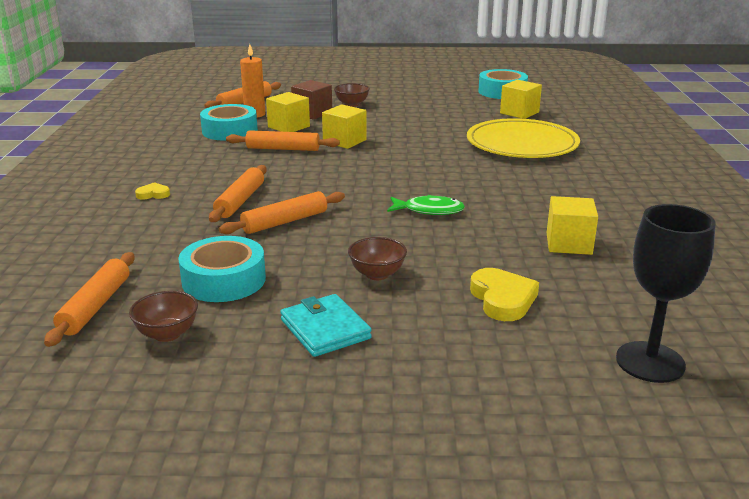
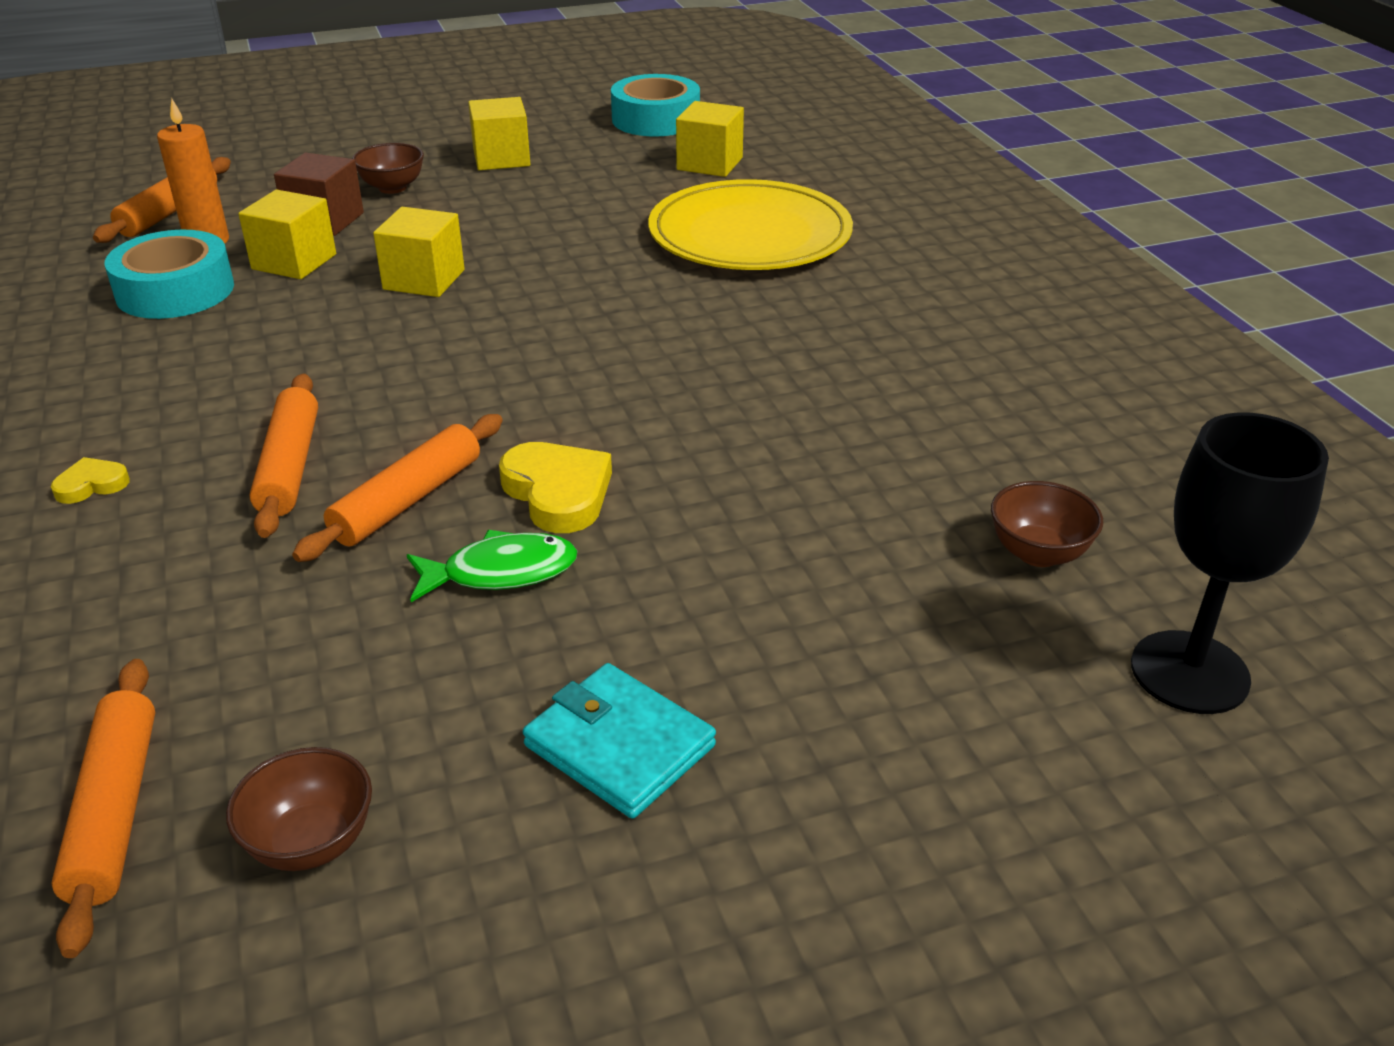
camera: 20 degrees left, 10 degrees up
turquoise tape [178,236,266,302] -> none
orange rolling pin [226,130,340,151] -> none
brown bowl [348,237,407,280] -> brown bowl moved to [991,481,1103,567]
green fish [387,195,465,215] -> green fish moved to [407,530,577,602]
yellow heart [470,268,539,321] -> yellow heart moved to [499,442,612,533]
yellow cube [547,196,598,255] -> yellow cube moved to [468,97,530,170]

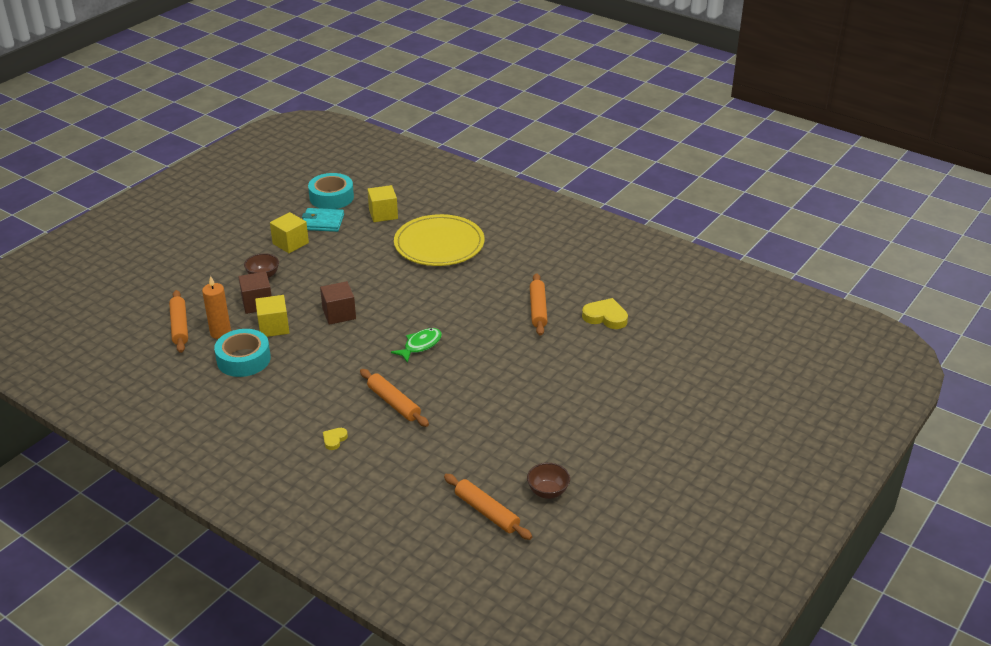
camera: 35 degrees left, 0 degrees up
orange rolling pin [292,414,503,562] -> orange rolling pin moved to [530,273,548,336]
yellow cube [373,207,465,297] -> brown cube [320,281,356,325]
green fish [407,530,577,602] -> green fish moved to [391,328,442,363]
yellow heart [499,442,612,533] -> yellow heart moved to [582,298,628,329]
turquoise wallet [523,663,716,819] -> turquoise wallet moved to [302,208,344,232]
brown bowl [991,481,1103,567] -> none
black goblet [1131,412,1329,714] -> none

